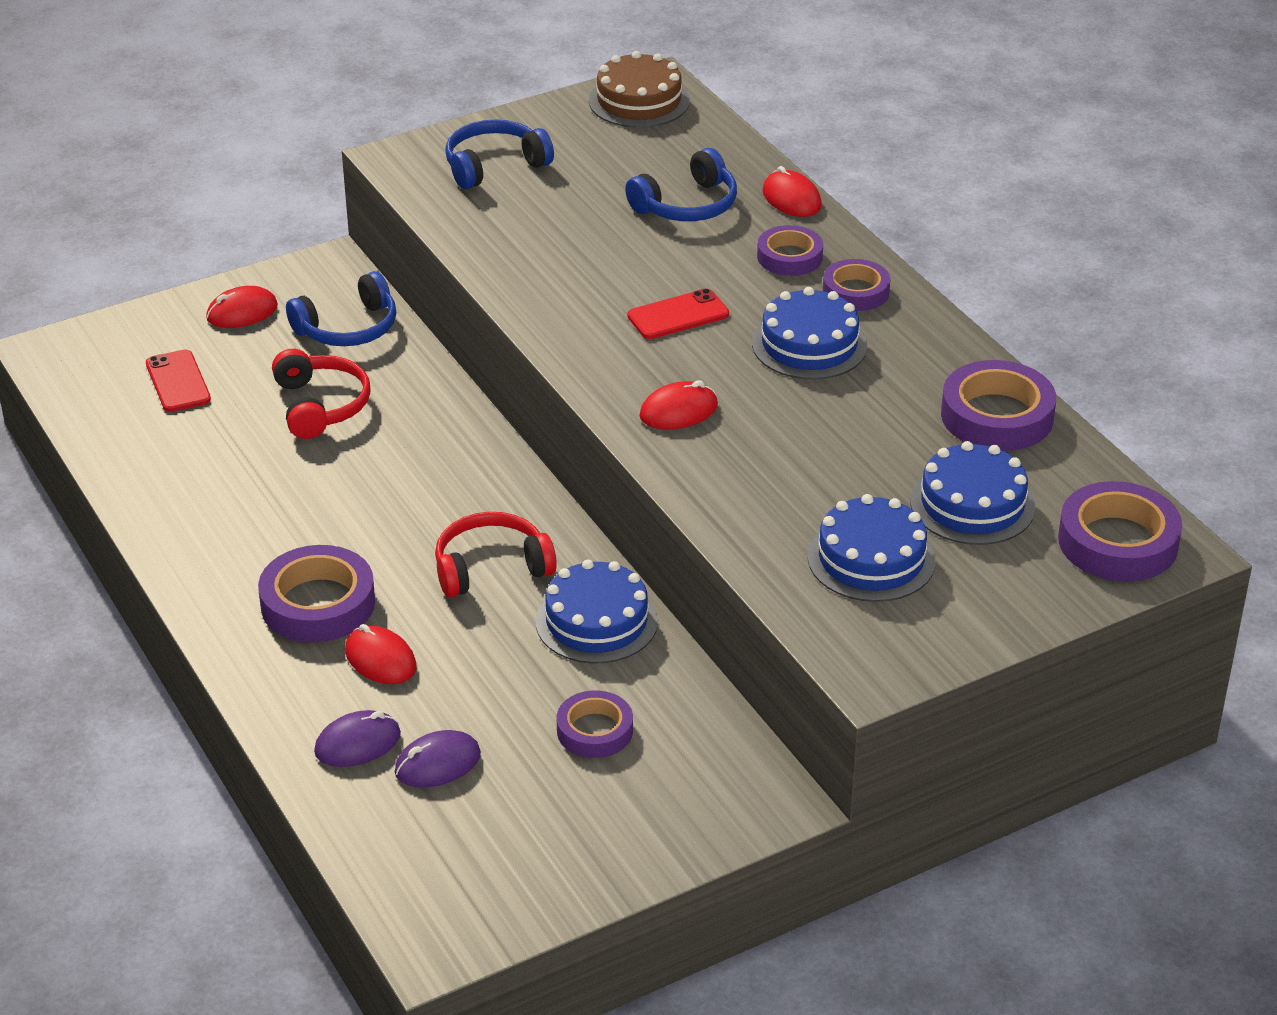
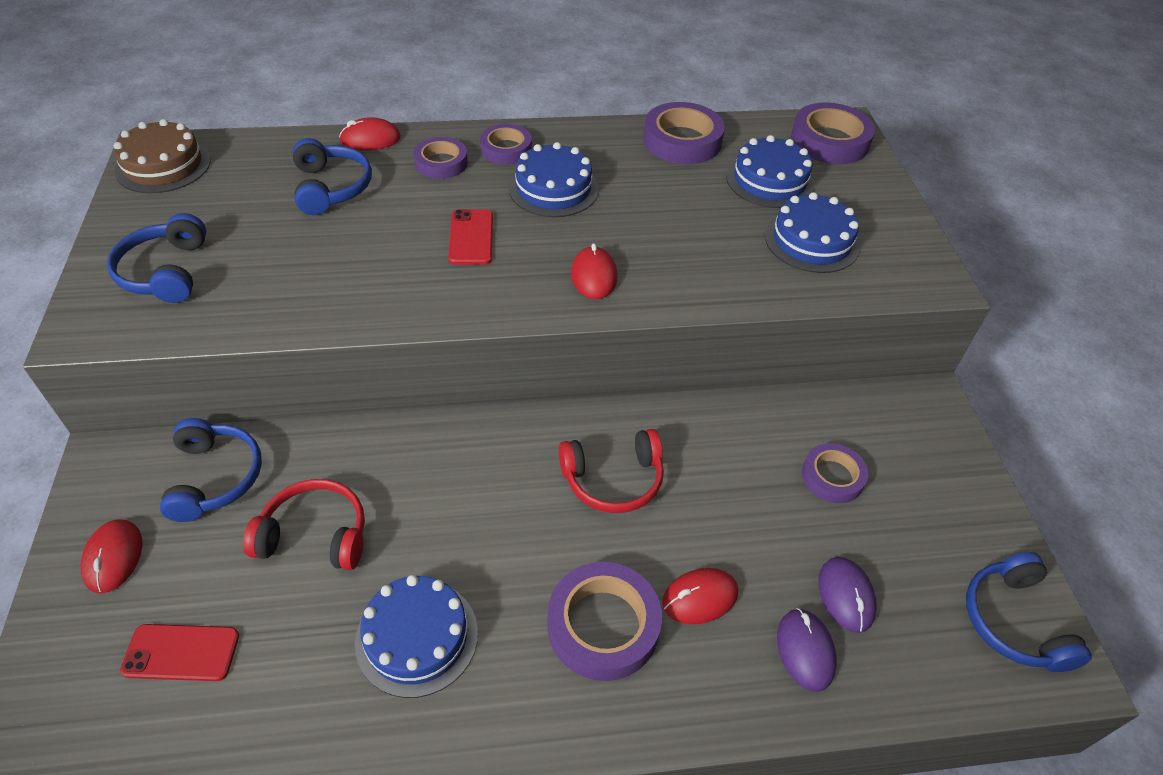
camera: 70 degrees left, 10 degrees up
red headphones [435,512,557,597] -> red headphones turned 105 degrees counterclockwise [559,429,664,513]
blue cake [536,559,658,664] -> blue cake moved to [355,575,478,698]
none -> blue headphones [966,552,1092,672]

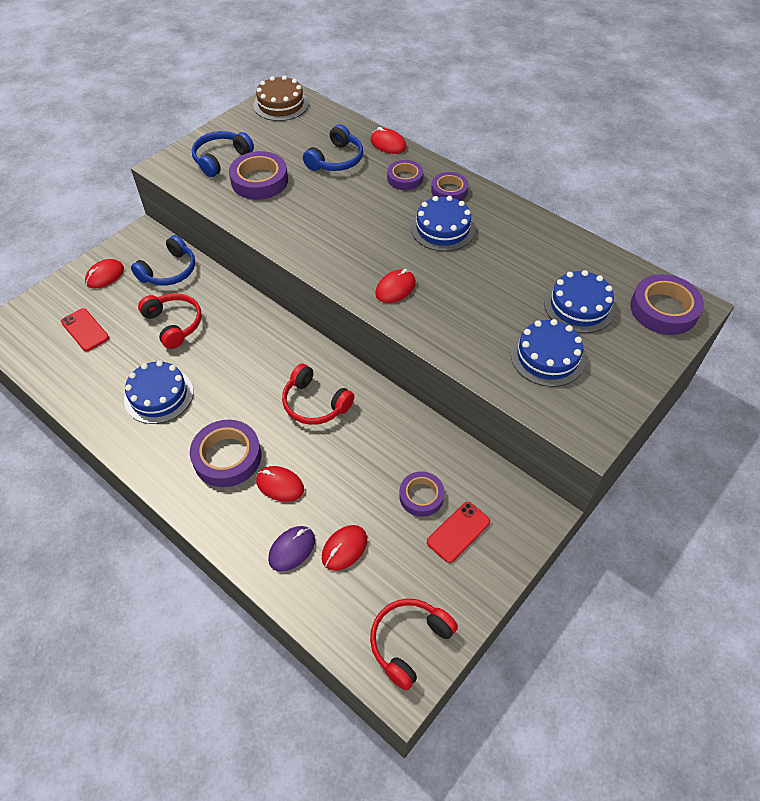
camera: 50 degrees right, 5 degrees up
red phone [448,209,493,265] -> red phone moved to [427,502,490,563]
purple tape [643,102,725,164] -> purple tape moved to [229,151,288,200]
purple mouse [818,557,877,633] -> red mouse [322,525,367,571]
blue headphones [966,552,1092,672] -> red headphones [370,599,458,691]

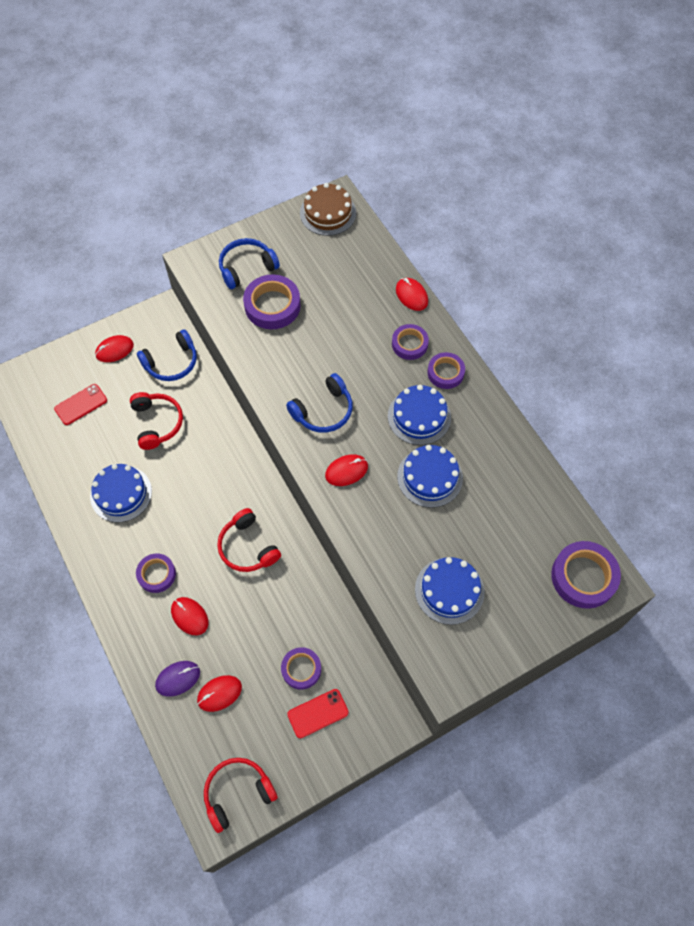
camera: 20 degrees right, 10 degrees up
red phone [61,308,109,351] -> red phone turned 75 degrees clockwise [54,384,107,425]
purple tape [190,420,261,487] -> purple tape [136,553,176,593], size x0.63
blue headphones [303,124,363,171] -> blue headphones moved to [286,373,353,433]
blue cake [544,270,615,333] -> blue cake moved to [397,445,463,508]

